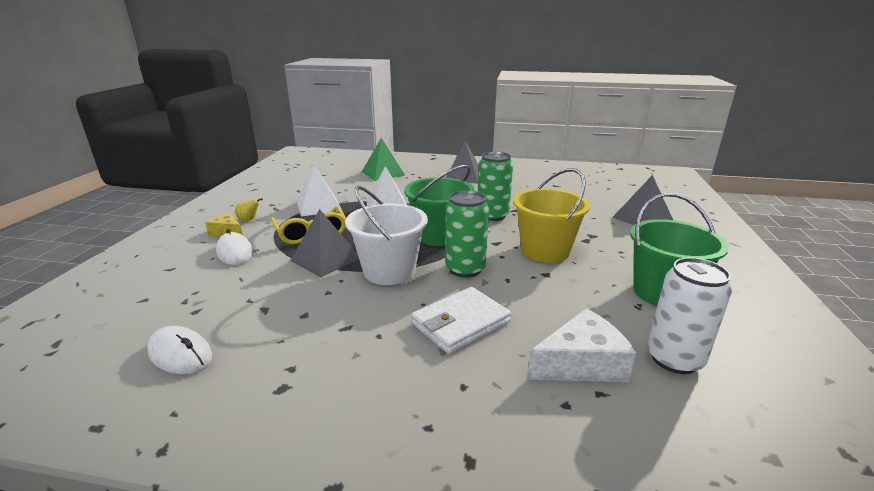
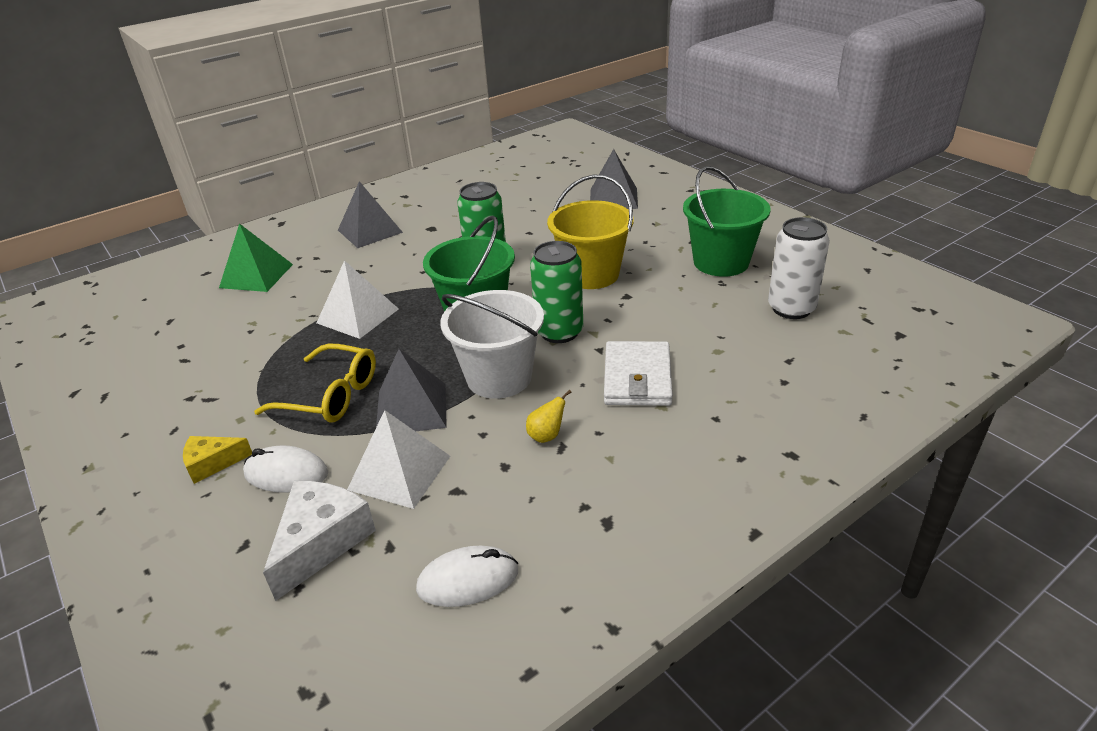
camera: 45 degrees left, 10 degrees up
yellow pear [235,198,263,221] -> yellow pear moved to [526,390,572,443]
white pyramid [297,165,341,217] -> white pyramid moved to [347,410,450,509]
white cheese [527,309,636,382] -> white cheese moved to [263,481,376,601]

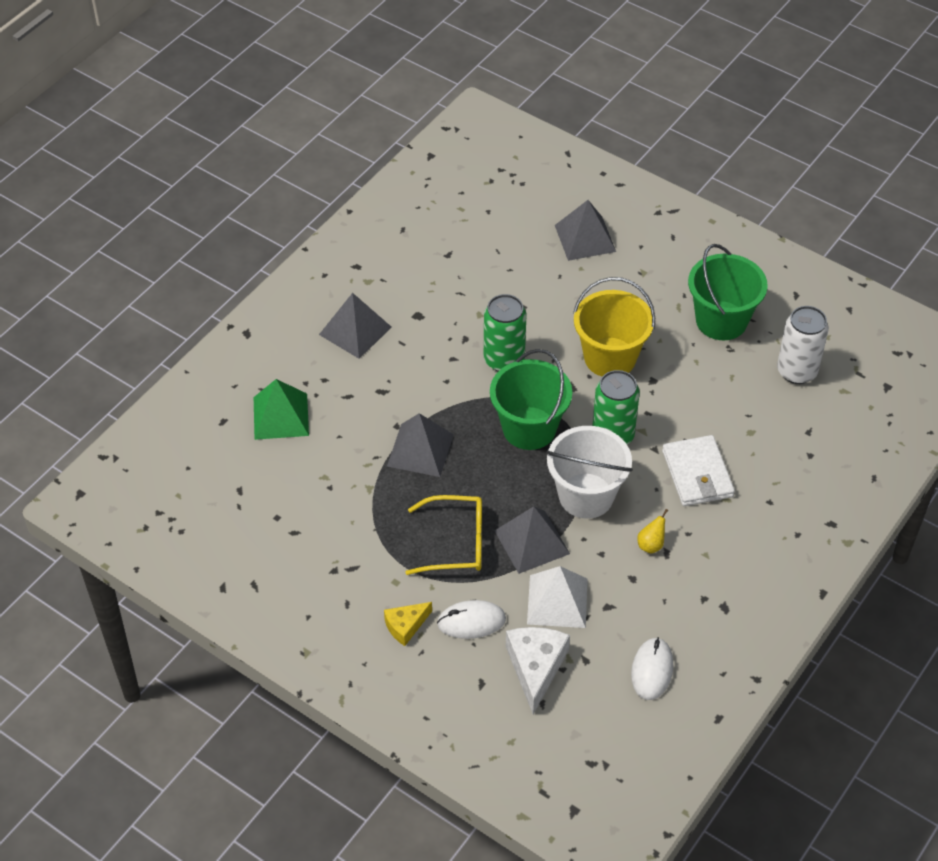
camera: 20 degrees left, 15 degrees up
white pyramid [317,260,399,339] -> grey pyramid [387,413,454,477]
white mouse [416,546,518,607] -> white mouse turned 45 degrees counterclockwise [631,637,673,700]

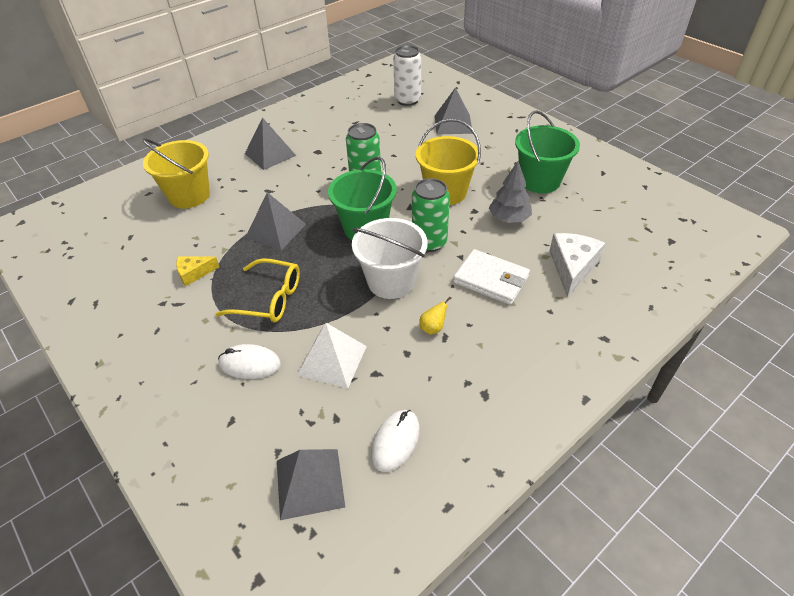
camera: 15 degrees right, 5 degrees down
green pyramid [254,379,309,440] -> yellow bucket [143,138,210,209]
yellow cheese [384,602,432,646] -> yellow cheese moved to [176,256,219,286]
grey pyramid [495,506,570,574] -> grey pyramid moved to [277,449,345,520]
white cheese [506,627,570,714] -> white cheese moved to [549,233,605,297]
white wallet [662,435,735,506] -> white wallet turned 60 degrees counterclockwise [453,249,530,305]
white can [777,306,829,384] -> white can moved to [393,45,421,106]
none -> grey tree [489,161,532,223]

